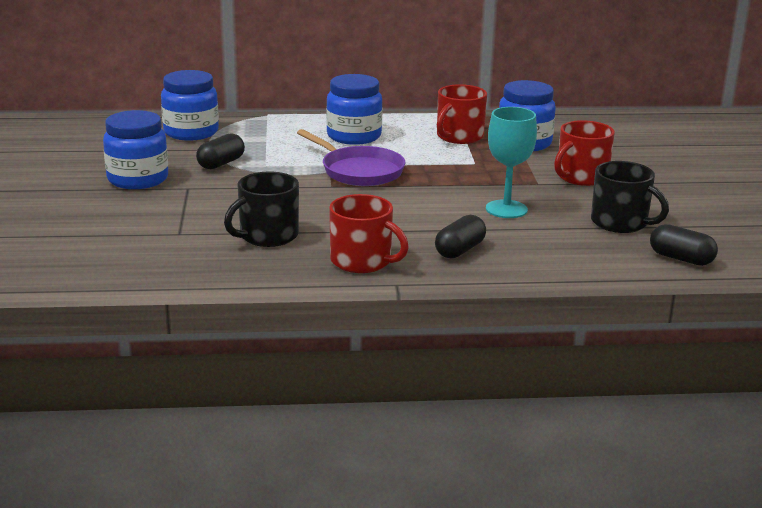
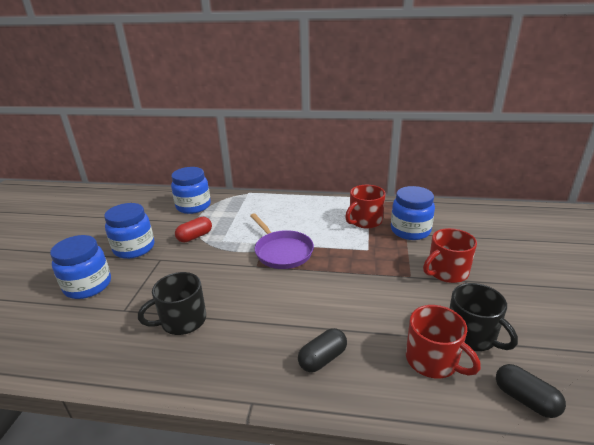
camera: 15 degrees right, 5 degrees up
black capsule [196,133,245,169] -> red capsule [175,217,212,242]
blue jar [326,74,382,145] -> blue jar moved to [50,235,111,299]
red mug [329,194,409,273] -> red mug moved to [406,305,481,379]
turquoise goblet [486,107,537,218] -> none

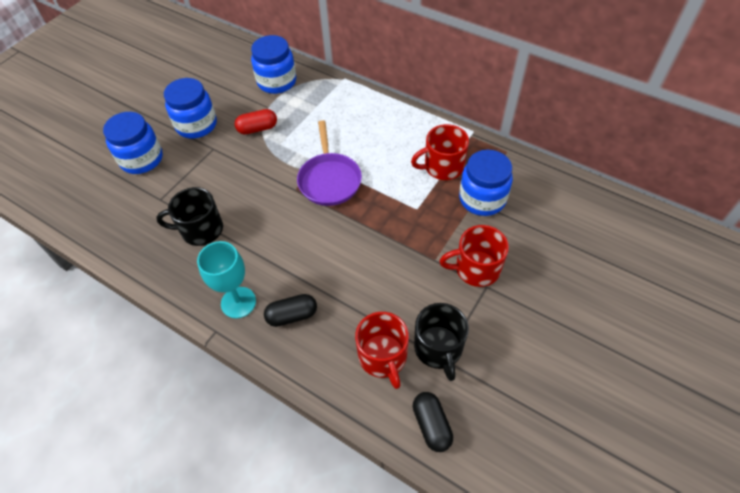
camera: 25 degrees right, 25 degrees up
none -> turquoise goblet [197,241,256,318]

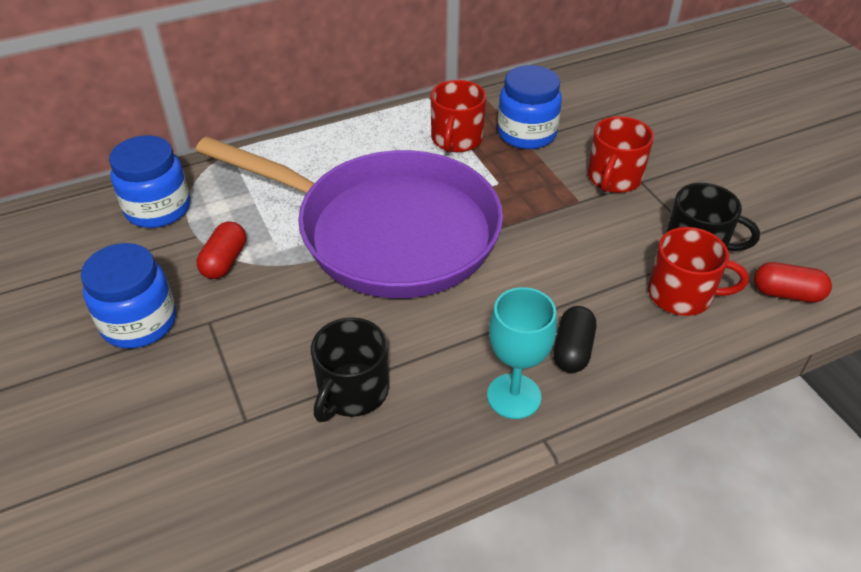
camera: 60 degrees left, 10 degrees down
blue jar [103,112,163,174] -> none
purple pan [297,120,362,206] -> purple pan [195,137,503,298], size x2.09
black capsule [413,392,453,452] -> red capsule [754,262,832,303]

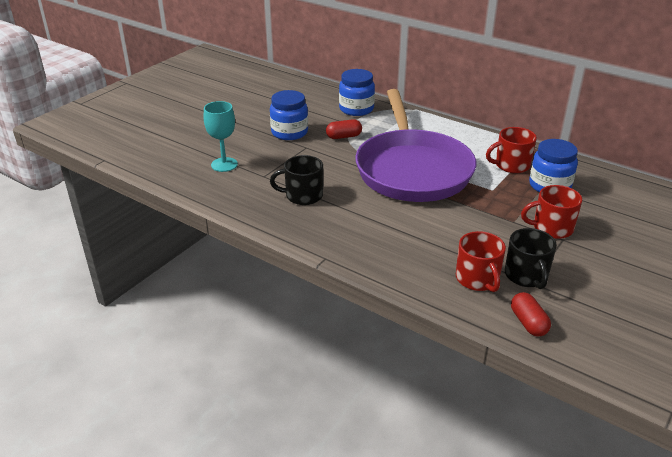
camera: 60 degrees right, 10 degrees down
turquoise goblet [487,287,557,419] -> turquoise goblet moved to [204,101,238,172]
black capsule [553,306,596,373] -> none

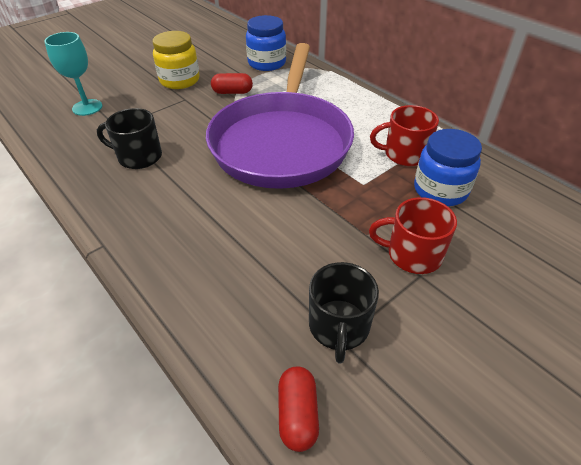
camera: 15 degrees right, 10 degrees up
blue jar [270,90,308,140] -> yellow jar [153,31,199,89]
red mug [456,231,506,292] -> none

